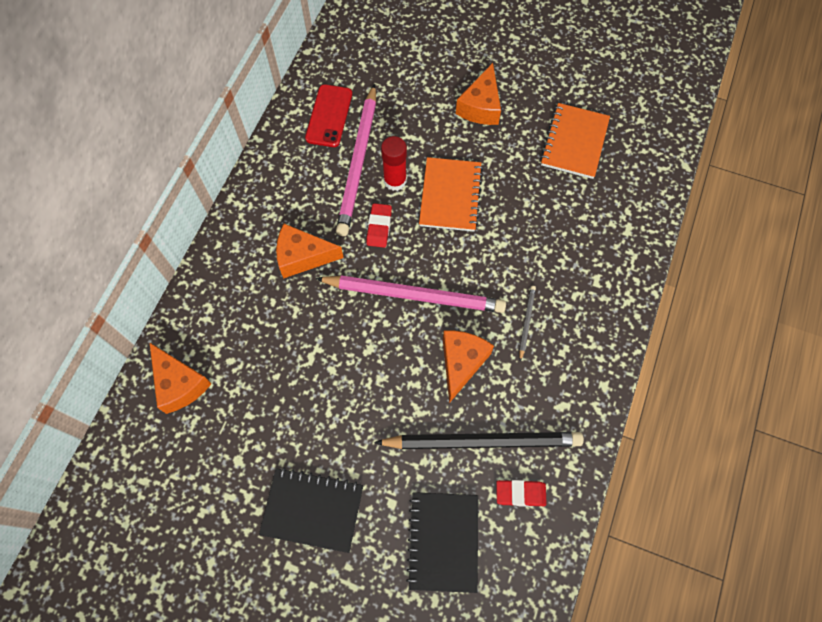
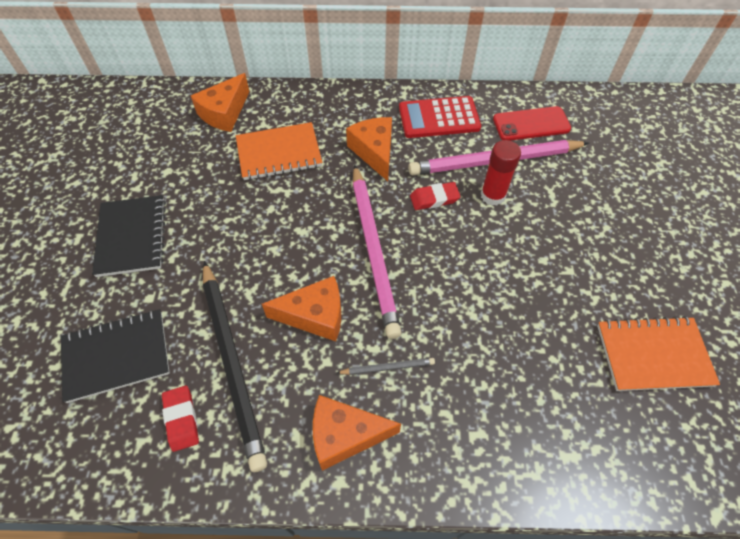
camera: 70 degrees right, 10 degrees down
orange notebook [419,157,483,231] -> orange notebook moved to [236,122,322,180]
orange cheese [456,63,501,125] -> orange cheese moved to [313,395,401,471]
none -> red calculator [399,96,481,138]

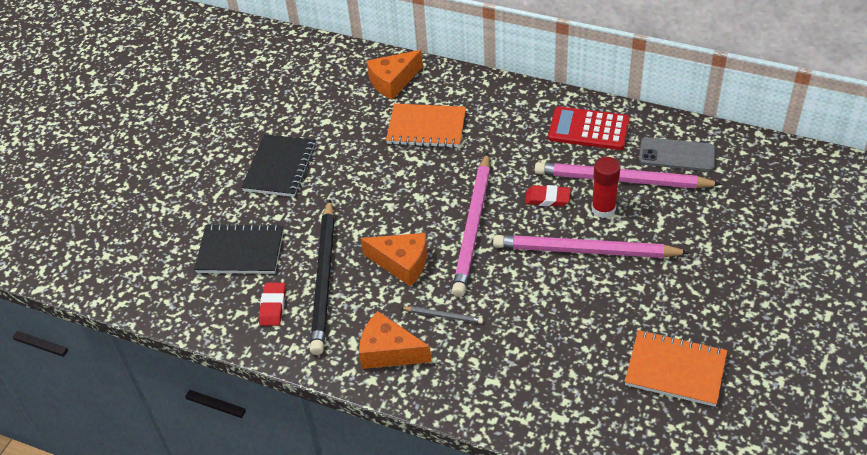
camera: 25 degrees right, 10 degrees down
orange cheese [346,117,392,181] -> none
red phone [493,106,571,141] -> grey phone [639,137,716,171]
none -> pink pencil [493,235,690,258]

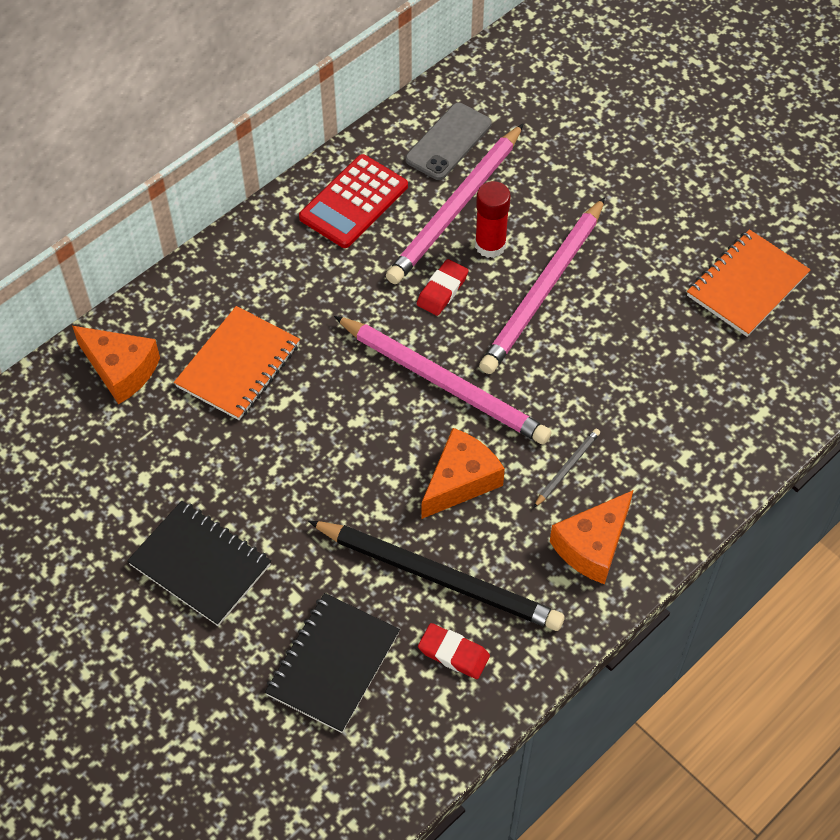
camera: 70 degrees left, 10 degrees up
orange cheese [367,50,423,100] -> orange cheese turned 45 degrees counterclockwise [72,326,160,404]

